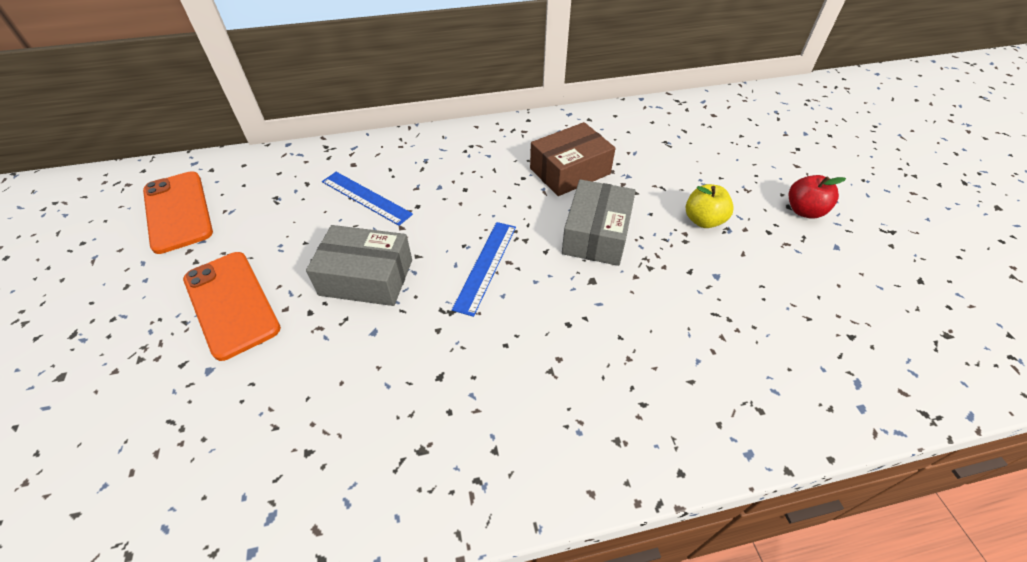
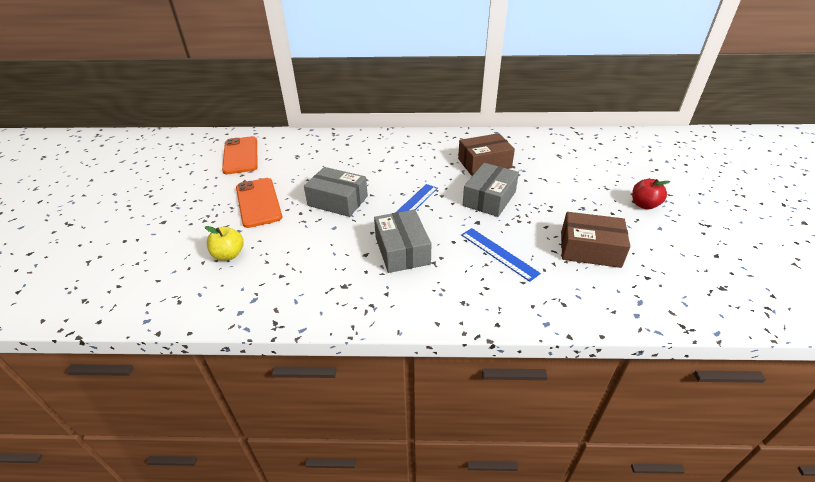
camera: 15 degrees right, 10 degrees down
blue ruler [322,172,413,226] -> blue ruler moved to [461,228,541,282]
yellow apple [686,184,734,228] -> yellow apple moved to [205,226,244,260]
none -> grey box [374,210,431,273]
none -> brown box [561,212,630,268]

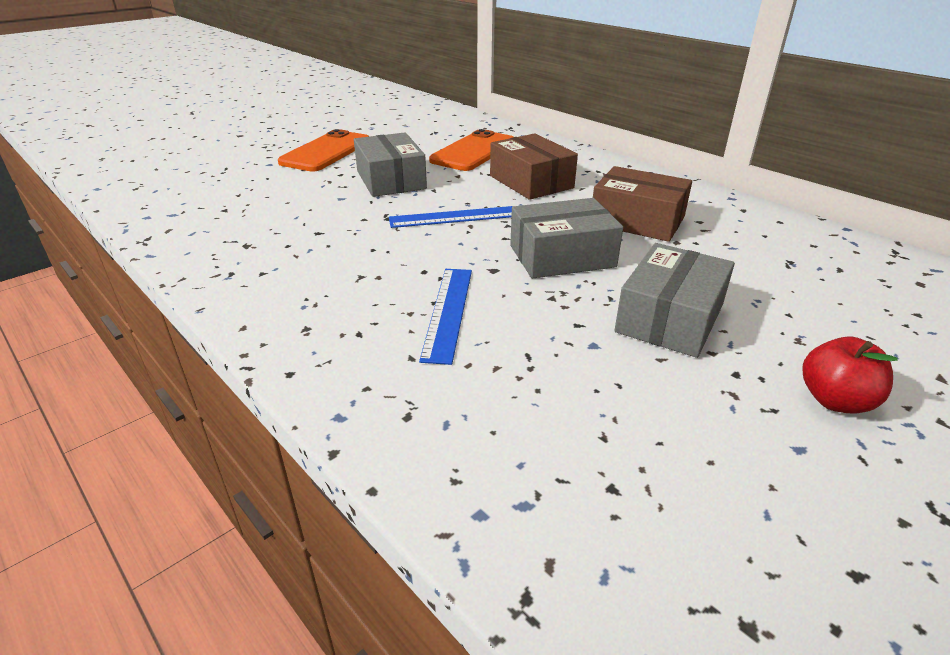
camera: 45 degrees right, 5 degrees down
yellow apple [205,226,244,260] -> none
orange phone [222,136,257,174] -> orange phone moved to [429,129,514,171]
grey box [374,210,431,273] -> grey box moved to [614,243,735,358]
brown box [561,212,630,268] -> brown box moved to [490,133,578,200]

